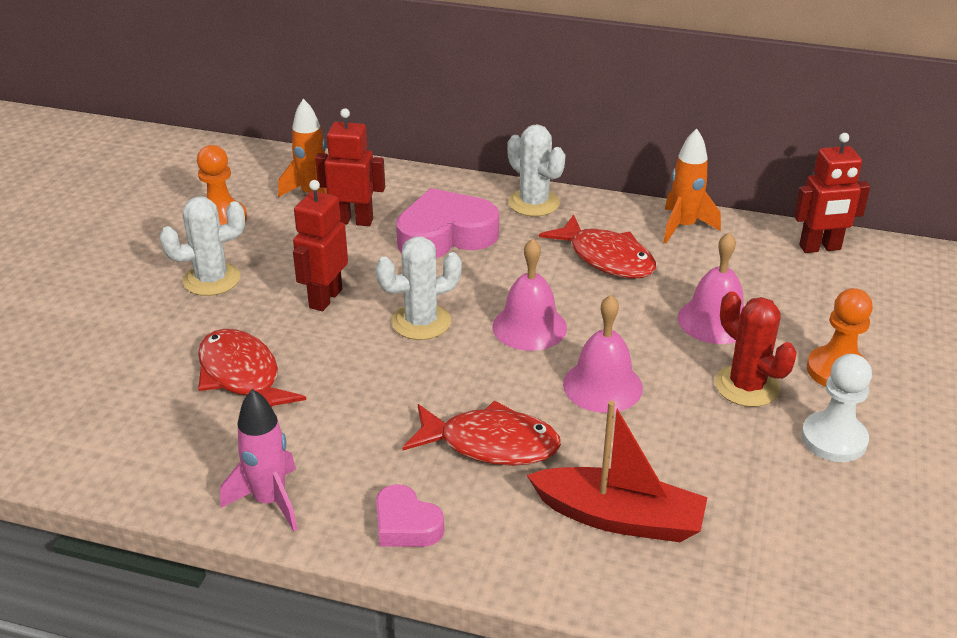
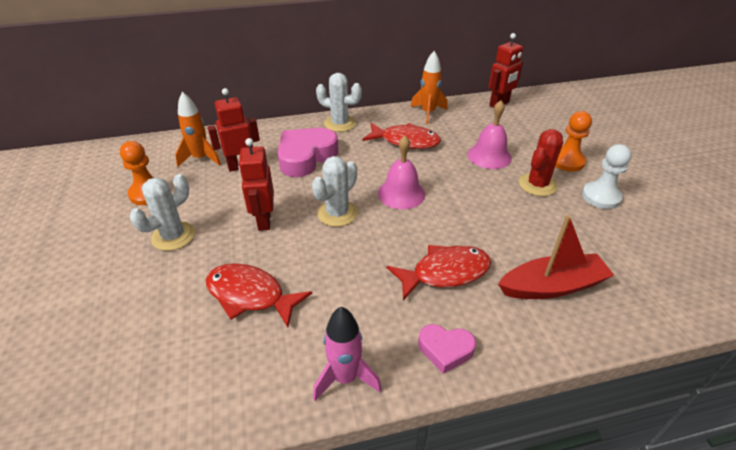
camera: 30 degrees left, 5 degrees up
pink bell [563,295,643,413] -> none
red cactus [715,291,797,407] -> red cactus turned 75 degrees counterclockwise [519,129,563,196]

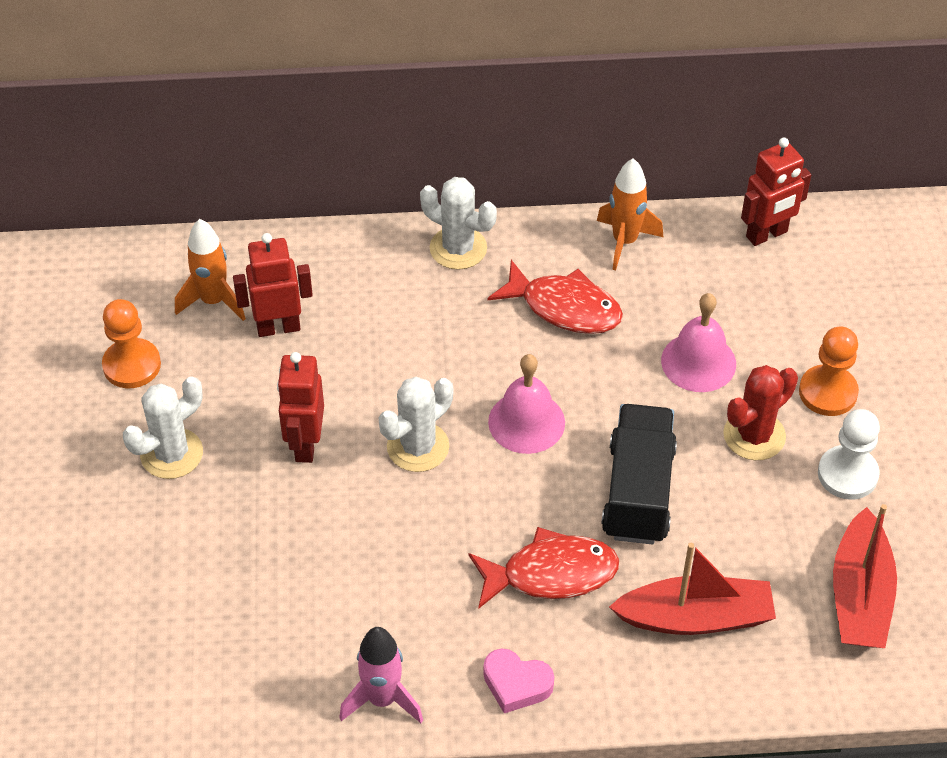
camera: 10 degrees right, 10 degrees up
red fish [206,263,312,328] -> none
pink heart [278,128,338,177] -> none
none -> black truck [601,404,677,544]
none -> red boat [833,504,897,648]

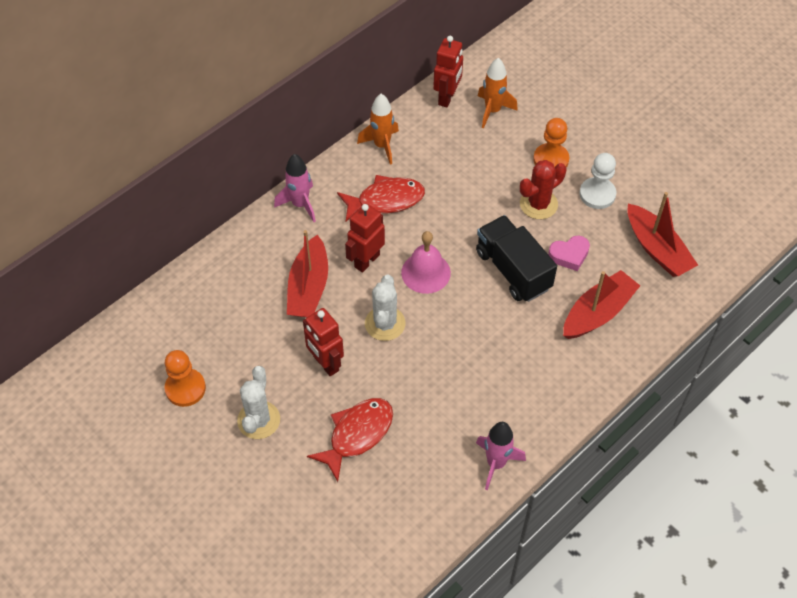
camera: 40 degrees left, 5 degrees up
orange rocket [175,219,246,321] -> orange rocket moved to [478,58,518,128]
red robot [233,233,313,337] -> red robot moved to [345,203,385,273]
white cactus [420,177,497,270] -> pink rocket [274,154,316,222]
red fish [468,527,619,609] -> red fish moved to [307,398,393,482]
pink heart [483,649,554,713] -> pink heart moved to [548,236,590,271]
pink bell [661,293,736,392] -> none
red cactus [723,365,798,460] -> red cactus turned 45 degrees clockwise [520,160,567,219]
none -> red boat [287,230,328,317]

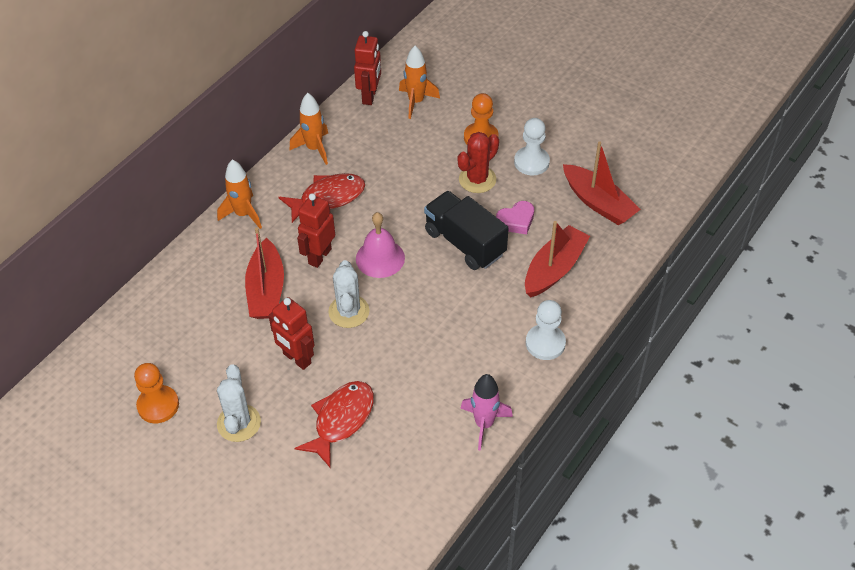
camera: 10 degrees left, 5 degrees down
pink rocket [274,154,316,222] -> orange rocket [217,159,262,229]
none -> white pawn [526,300,566,360]

